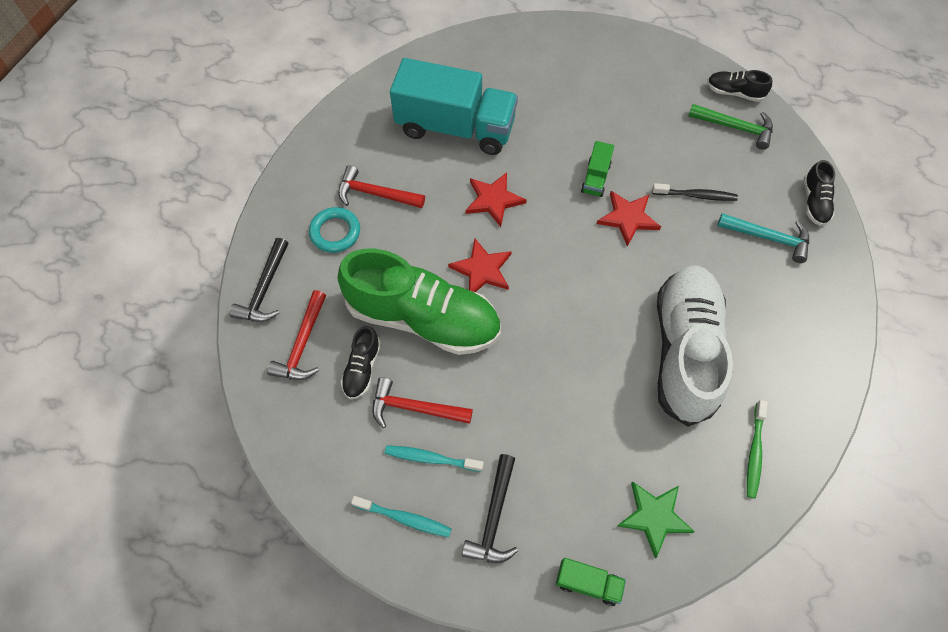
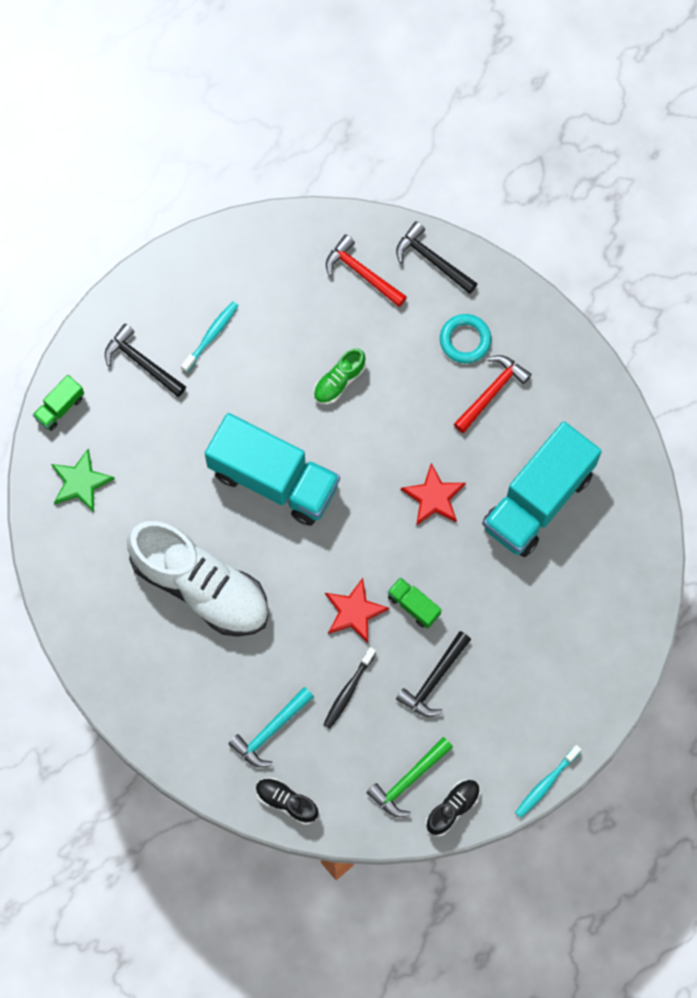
camera: 115 degrees right, 10 degrees up
green shoe [338,249,501,355] -> green shoe [314,348,366,404], size x0.43
black shoe [341,326,381,399] -> none
turquoise toothbrush [351,496,452,537] -> turquoise toothbrush moved to [515,745,582,818]
red hammer [372,377,473,428] -> none
red star [448,239,512,292] -> none
green toothbrush [747,400,768,499] -> none
none -> turquoise truck [205,413,340,526]
none -> black hammer [396,631,471,717]

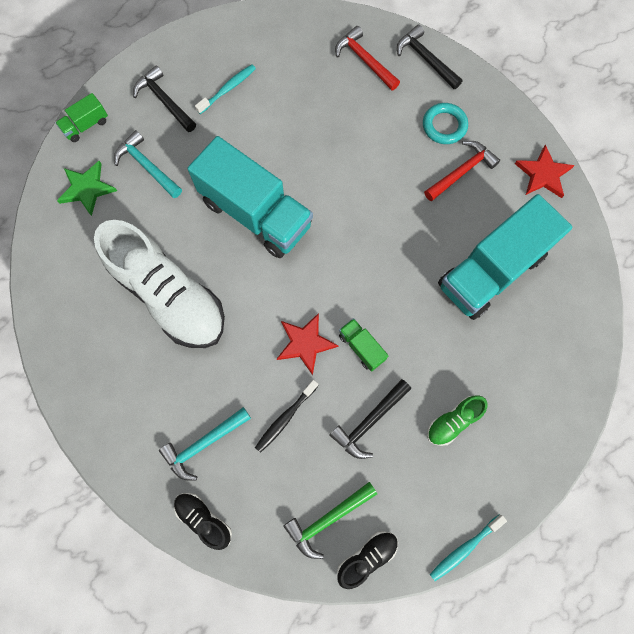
camera: 10 degrees right, 0 degrees up
green shoe [314,348,366,404] -> green shoe moved to [427,395,488,446]
red star [401,463,466,526] -> red star moved to [515,144,575,198]
none -> turquoise hammer [114,130,182,198]

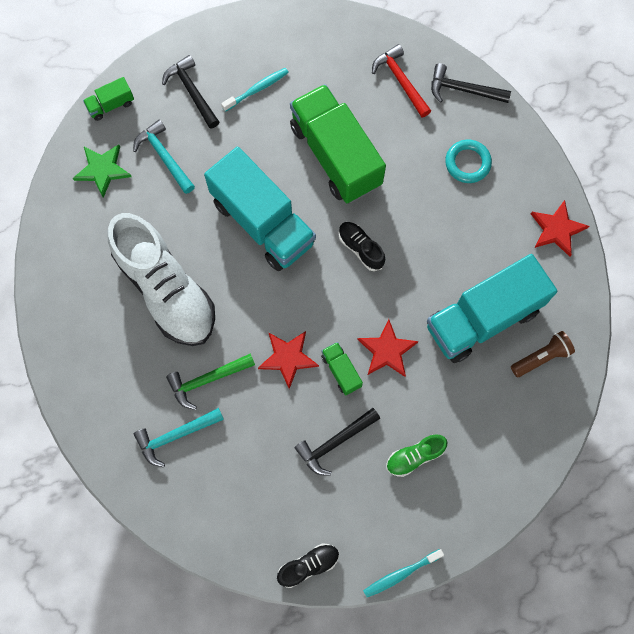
camera: 10 degrees right, 0 degrees up
black shoe [174,493,232,550] -> black shoe moved to [338,222,385,271]
black toothbrush [255,380,318,453] -> none
green hammer [283,482,377,559] -> green hammer moved to [166,354,255,410]
black hammer [397,25,463,89] -> black hammer turned 45 degrees counterclockwise [431,63,511,103]
red hammer [424,141,500,201] -> none
none -> green truck [290,84,386,203]
none -> red star [357,319,418,377]
none -> brown flashlight [511,331,575,377]

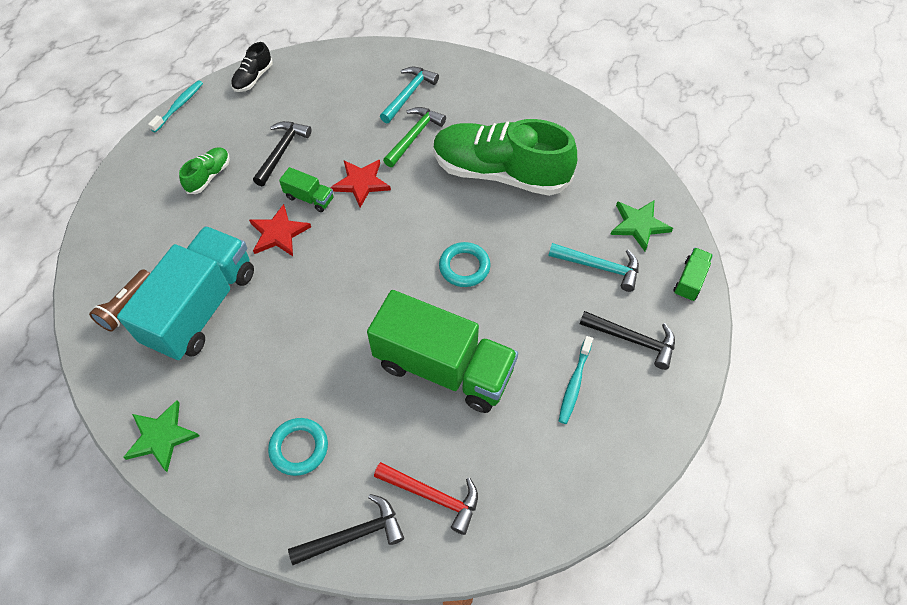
camera: 145 degrees right, 15 degrees down
white shoe [107,213,215,346] -> green shoe [433,119,577,196]
turquoise truck [204,147,316,271] -> turquoise ring [439,242,490,287]
black shoe [338,222,385,271] -> none
red star [531,200,589,257] -> green star [123,400,200,472]

